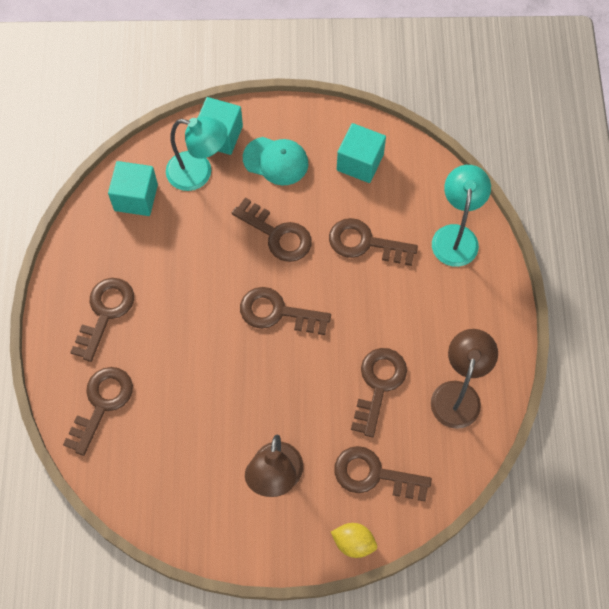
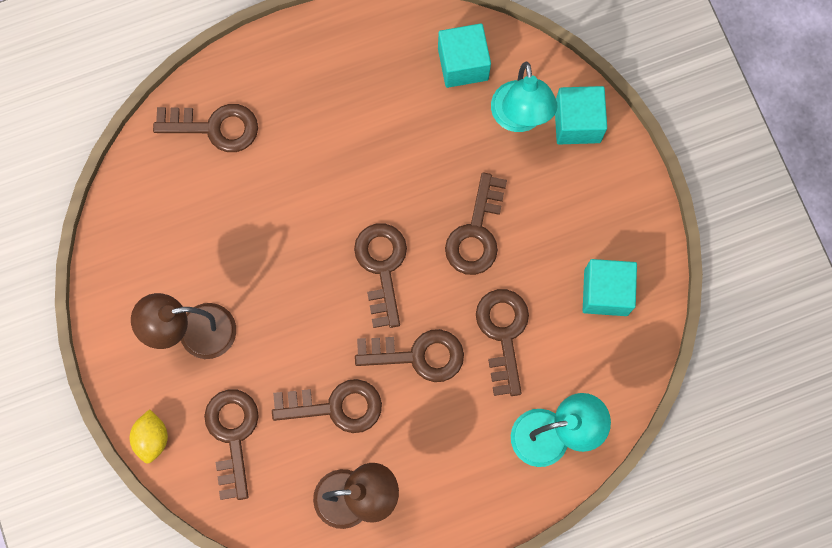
camera: 70 degrees right, 10 degrees up
brown key [70,278,134,362] -> brown key moved to [355,329,464,382]
turquoise cap [243,137,308,185] -> none

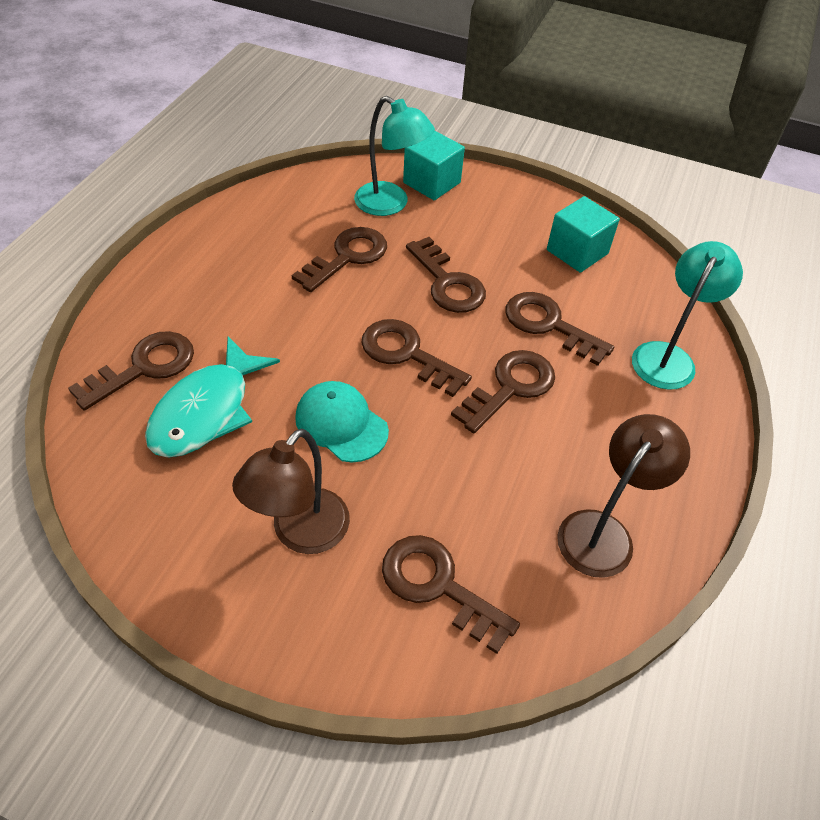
camera: 50 degrees left, 25 degrees down
yellow lemon [130,409,168,464] -> none
brown key [272,379,382,433] -> brown key moved to [292,227,387,292]
turquoise cube [438,23,491,88] -> none
none -> turquoise fish [145,337,280,457]
none -> turquoise cap [295,381,389,463]

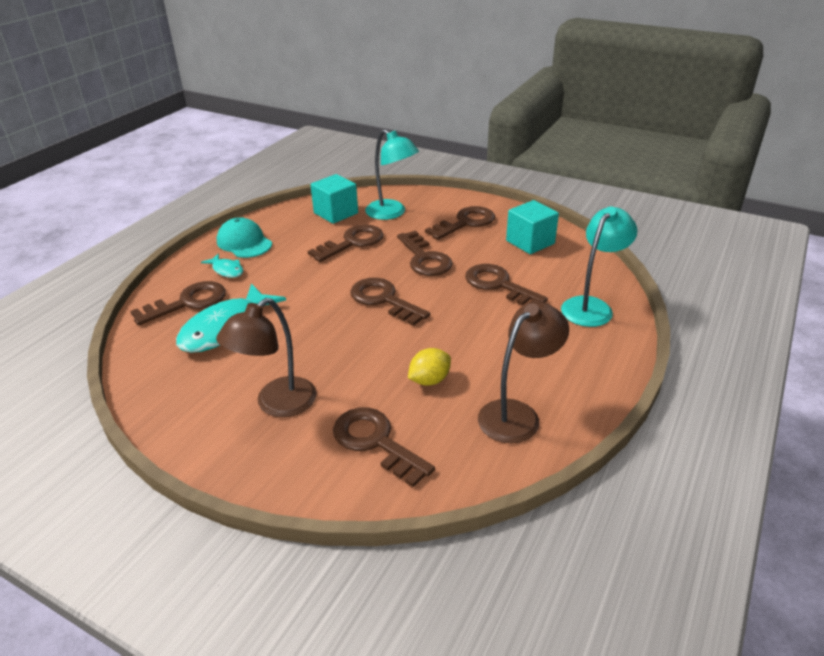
camera: 10 degrees right, 15 degrees down
turquoise cap [295,381,389,463] -> turquoise cap moved to [217,217,272,258]
turquoise cube [403,131,465,200] -> turquoise cube moved to [311,174,358,224]
brown key [451,350,555,434] -> brown key moved to [425,206,495,240]
none -> turquoise fish [201,254,243,278]
none -> yellow lemon [408,348,451,386]

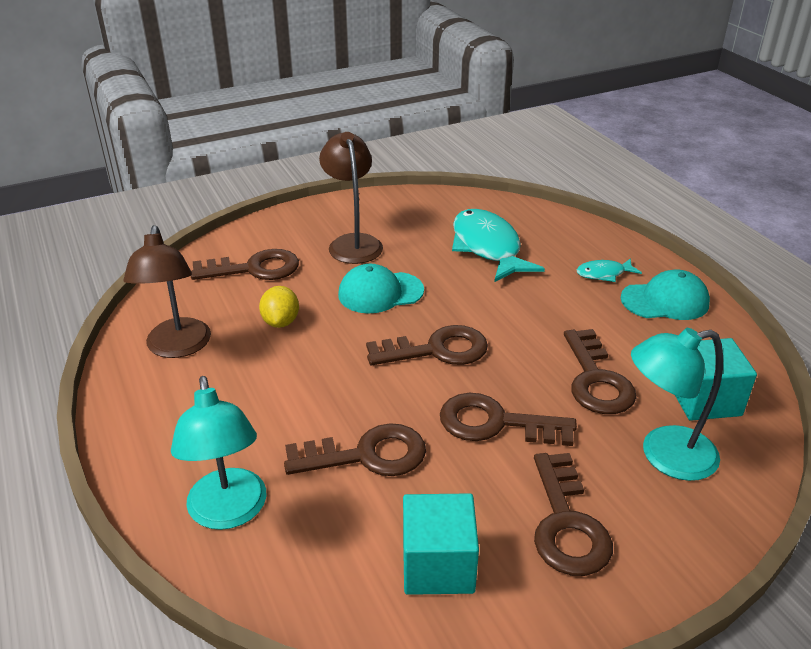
camera: 125 degrees right, 0 degrees up
brown key [130,281,226,326] -> none
none -> turquoise cap [338,264,424,313]

